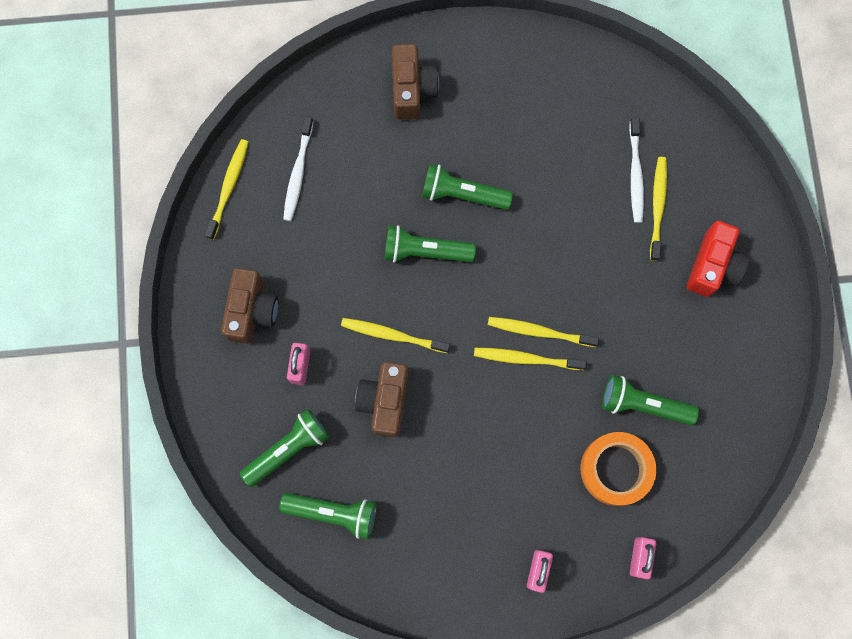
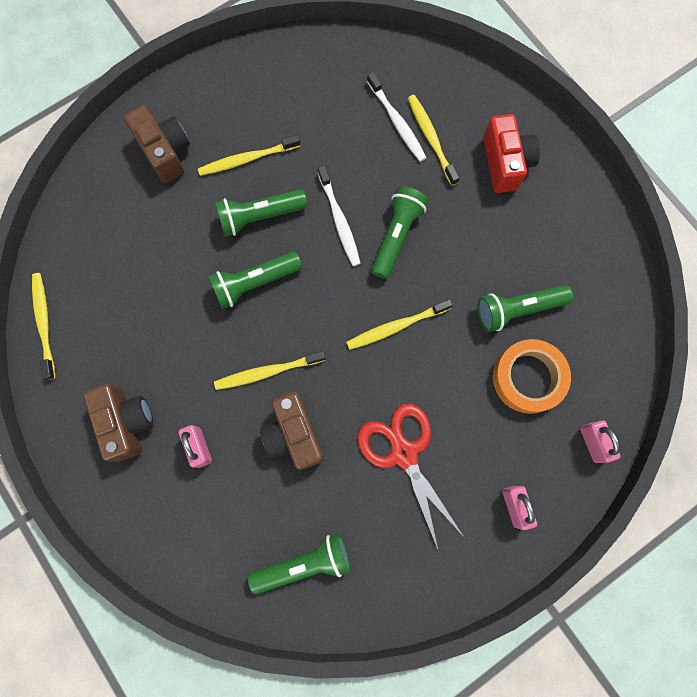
camera: 30 degrees left, 0 degrees up
green flashlight [240,409,329,487] -> green flashlight moved to [371,186,429,279]
white toothbrush [283,116,314,221] -> white toothbrush moved to [318,165,361,266]
yellow toothbrush [488,317,599,347] -> yellow toothbrush moved to [198,135,300,176]
none -> red scissors [357,404,464,552]

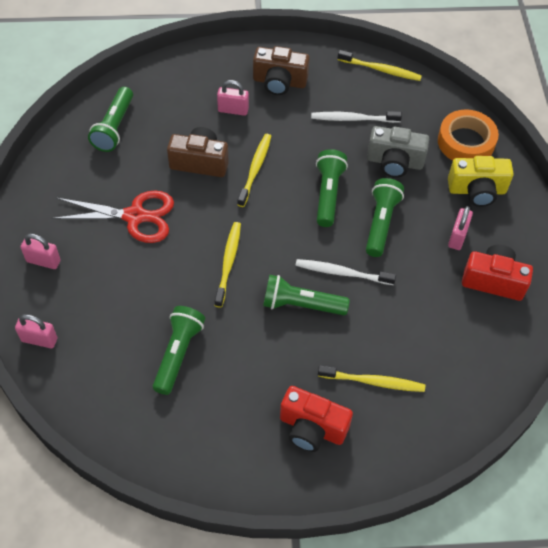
camera: 120 degrees right, 20 degrees down
brown camera [124,106,190,183] -> yellow camera [448,156,514,207]
yellow toothbrush [198,135,300,176] -> none
white toothbrush [367,72,426,162] -> white toothbrush moved to [311,111,402,123]
green flashlight [371,186,429,279] -> green flashlight turned 135 degrees clockwise [263,275,350,315]
orange tape [493,339,571,414] -> orange tape moved to [438,109,499,161]
none -> grey camera [367,126,429,178]
none -> pink padlock [448,206,473,250]
none -> red camera [462,245,533,301]

